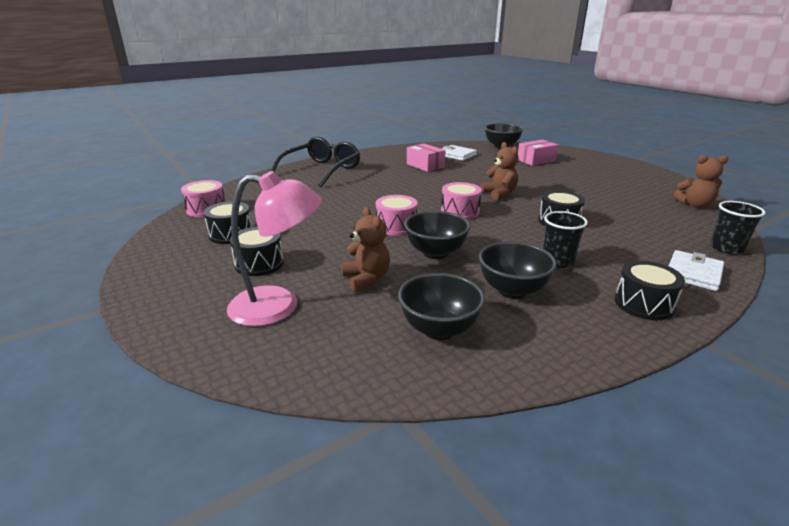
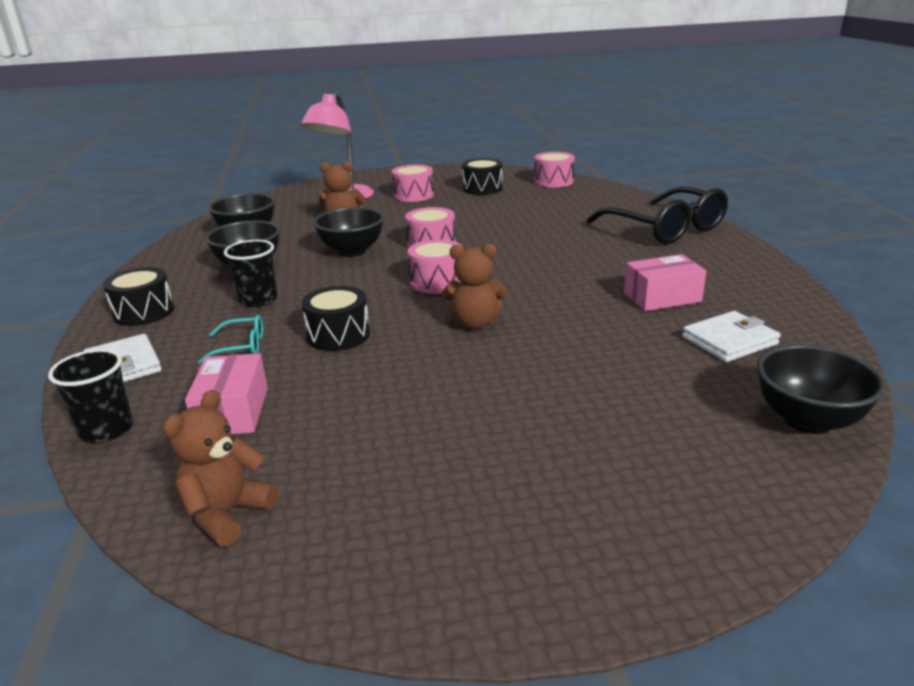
camera: 115 degrees right, 0 degrees up
black drum [230,227,284,276] -> pink drum [392,165,434,202]
pink box [518,140,558,166] -> pink box moved to [185,353,268,434]
none -> turquoise glasses [198,315,263,364]

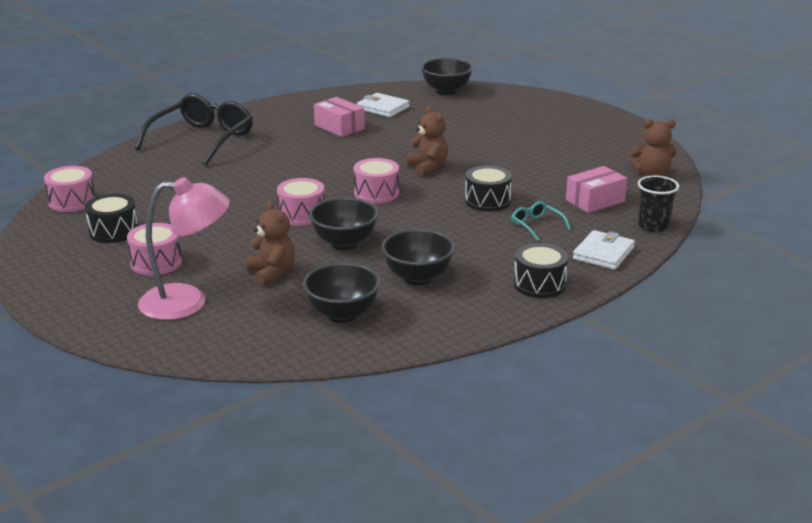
camera: 120 degrees left, 0 degrees up
black cup [224,240,277,307] -> none

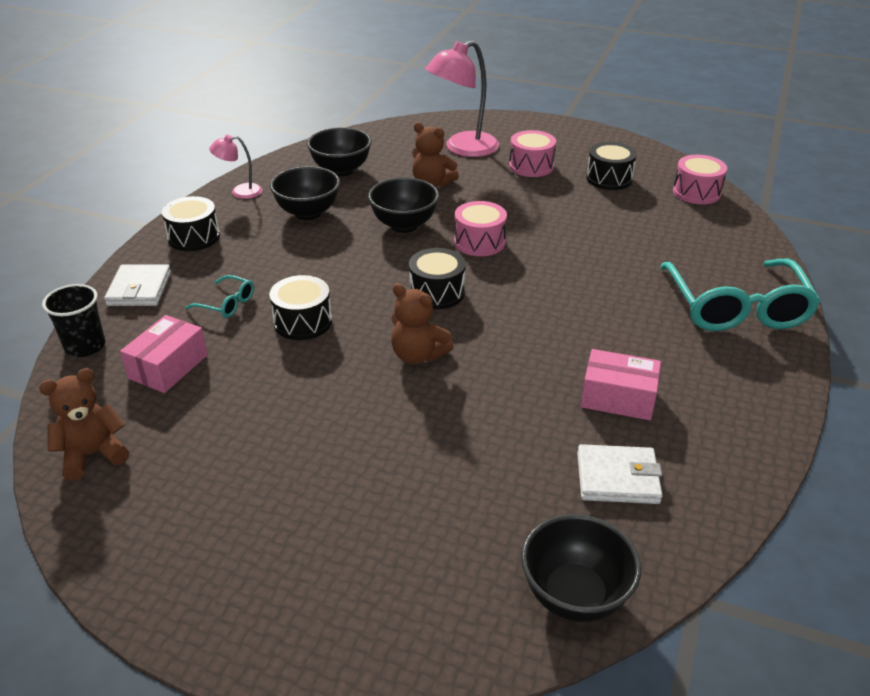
camera: 150 degrees right, 10 degrees up
black glasses [135,93,253,166] -> turquoise glasses [660,259,820,331]
pink drum [354,158,399,203] -> black drum [409,248,466,309]
none -> pink lamp [209,135,262,199]

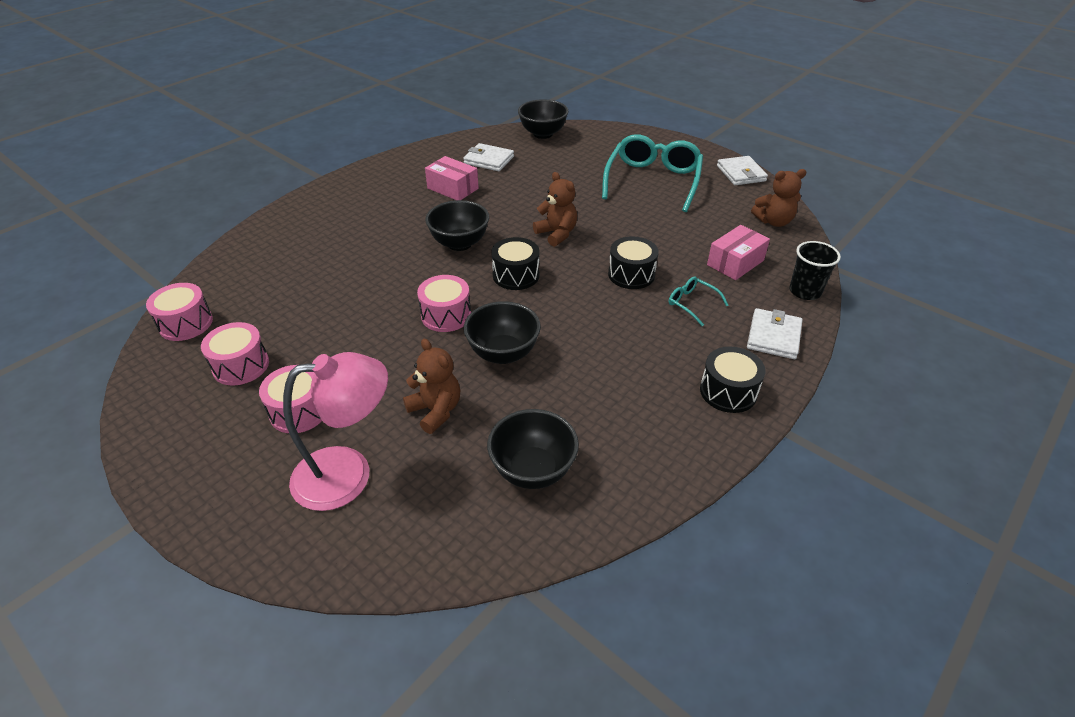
camera: 160 degrees left, 5 degrees up
pink lamp [209,135,262,199] -> none
black bowl [270,166,340,220] -> black bowl moved to [425,200,489,251]
black drum [586,142,637,190] -> pink drum [201,322,269,386]
turquoise glasses [660,259,820,331] -> turquoise glasses moved to [602,134,703,212]
none -> white wallet [717,156,768,185]

